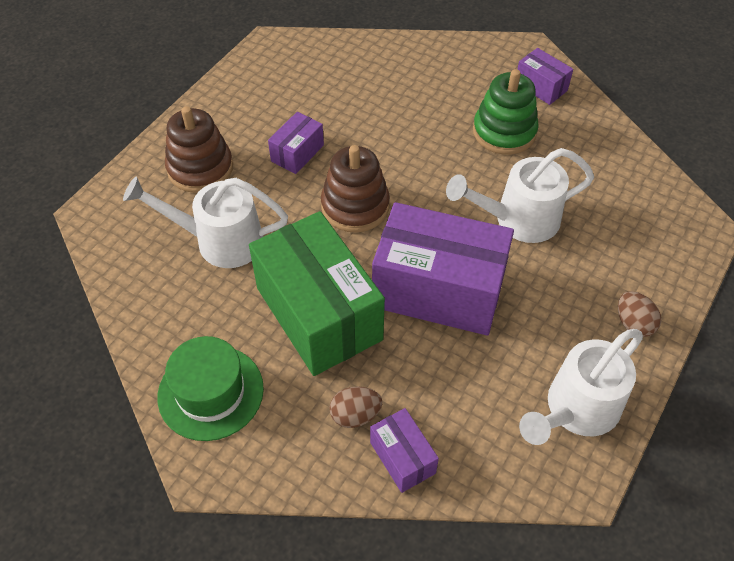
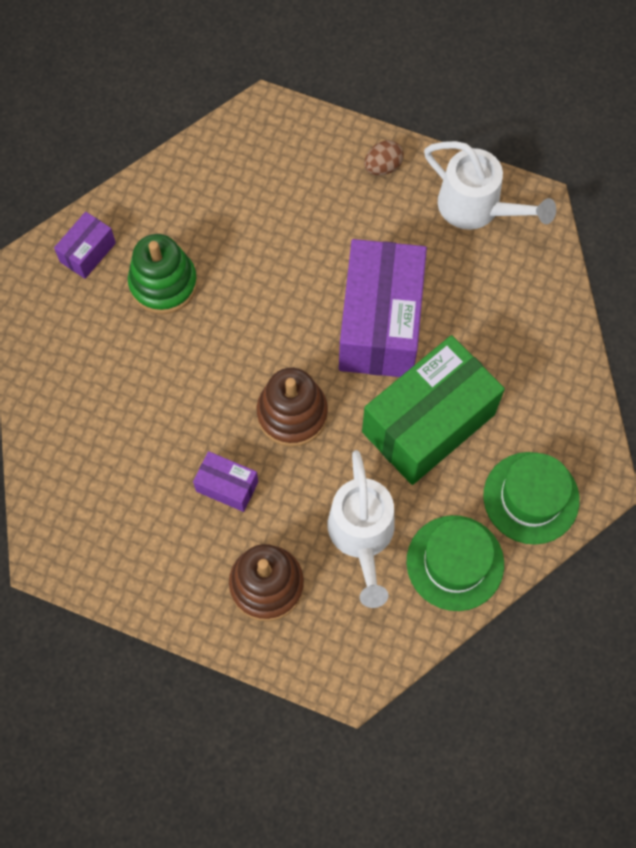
camera: 100 degrees left, 15 degrees up
brown egg [329,387,382,428] -> none
purple box [370,408,439,493] -> none
white watering can [446,148,594,243] -> none
none -> green hat [407,515,504,611]

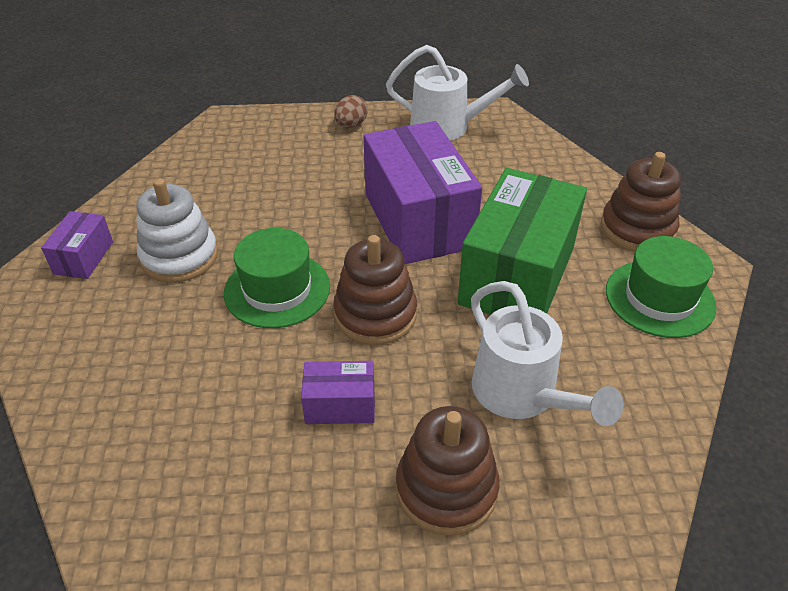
camera: 25 degrees left, 25 degrees down
green stacking toy [128,234,198,314] -> white stacking toy [136,179,218,283]
green hat [407,515,504,611] -> green hat moved to [224,228,330,328]
none -> brown stacking toy [601,152,681,252]

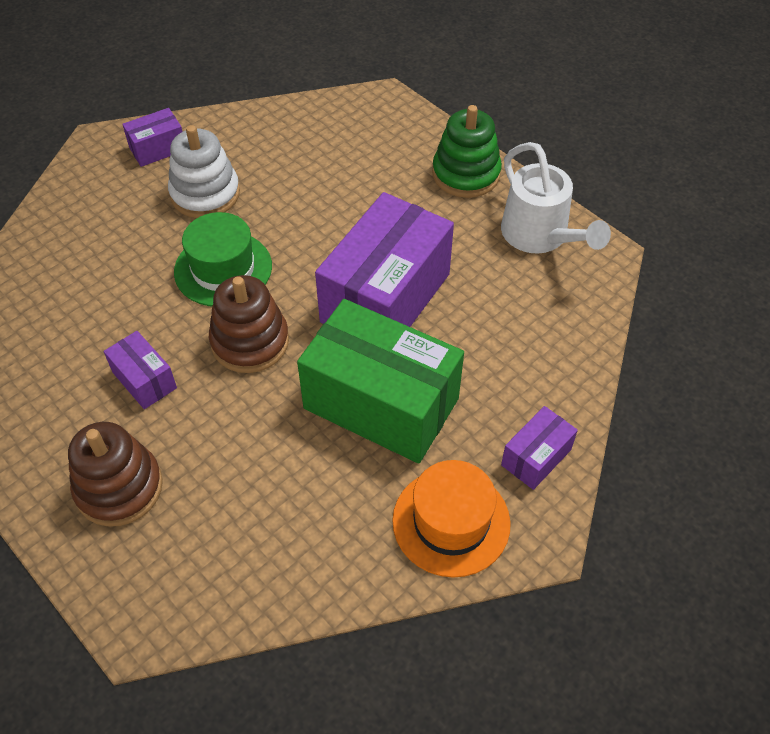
camera: 50 degrees right, 10 degrees up
brown egg [334,95,368,128] -> green stacking toy [432,105,502,198]
green box [457,168,587,315] -> green box turned 45 degrees clockwise [297,299,464,463]
white watering can [471,281,623,426] -> none
brown stacking toy [601,152,681,252] -> purple box [501,406,578,490]
green hat [606,236,717,338] -> orange hat [392,460,511,578]

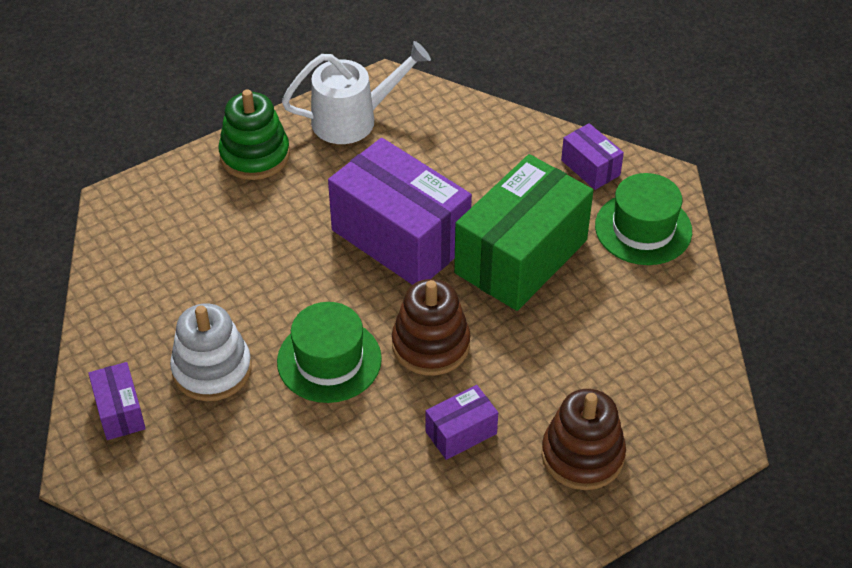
camera: 80 degrees left, 5 degrees down
orange hat [392,460,511,578] -> green hat [595,173,692,265]

